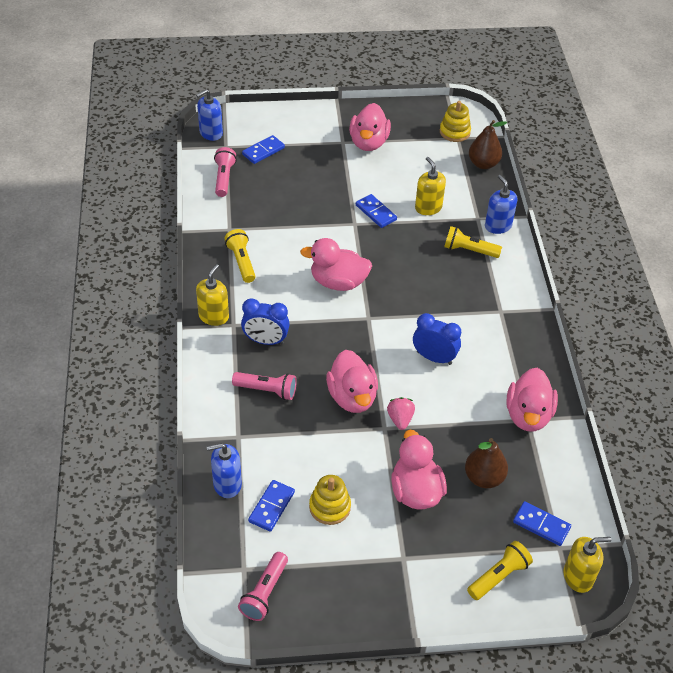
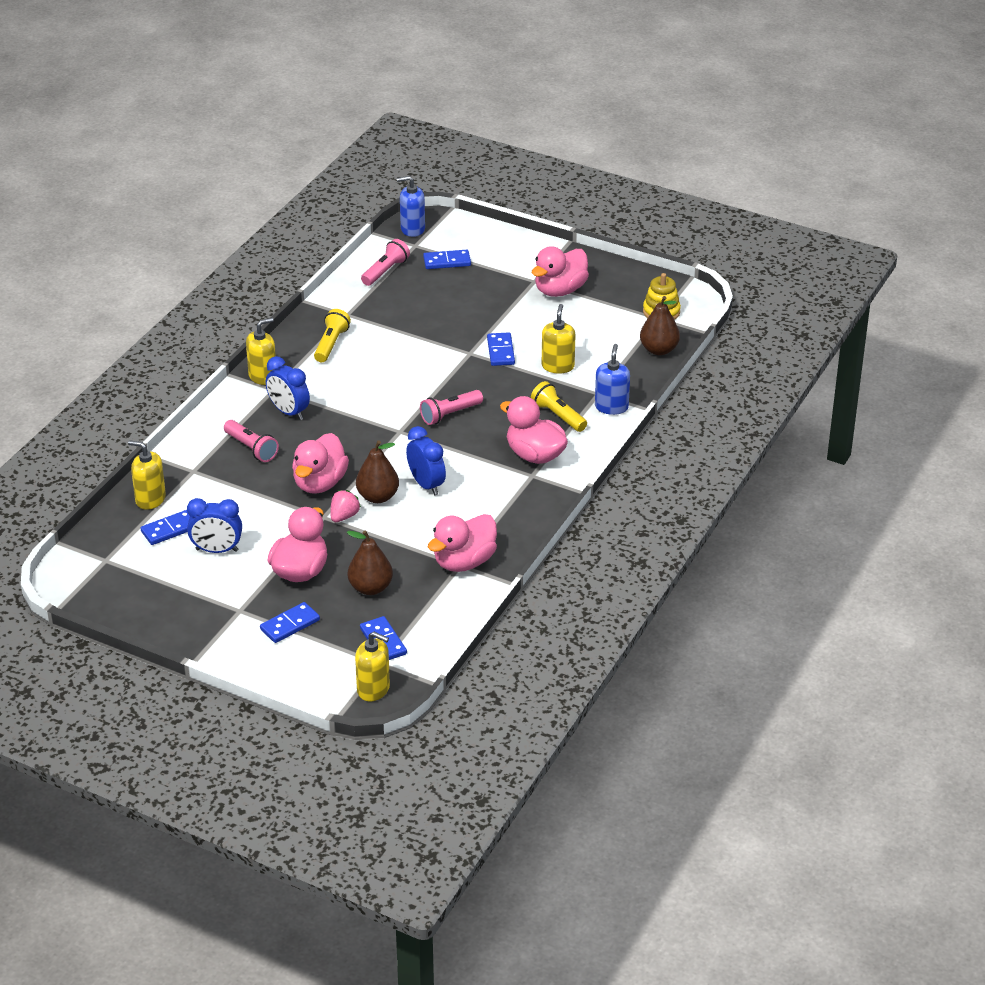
camera: 35 degrees right, 10 degrees down
blue soap dispenser [207,443,242,498] -> yellow soap dispenser [128,440,166,510]
pink flashlight [238,552,288,621] -> pink flashlight moved to [420,390,483,425]
pink duck [300,238,372,291] -> pink duck moved to [500,396,568,464]
yellow stacking toy [309,475,351,525] -> blue clock [187,498,242,553]
yellow flashlight [467,541,533,600] -> none
none -> blue domino [260,602,320,643]
none -> brown pear [356,441,399,503]

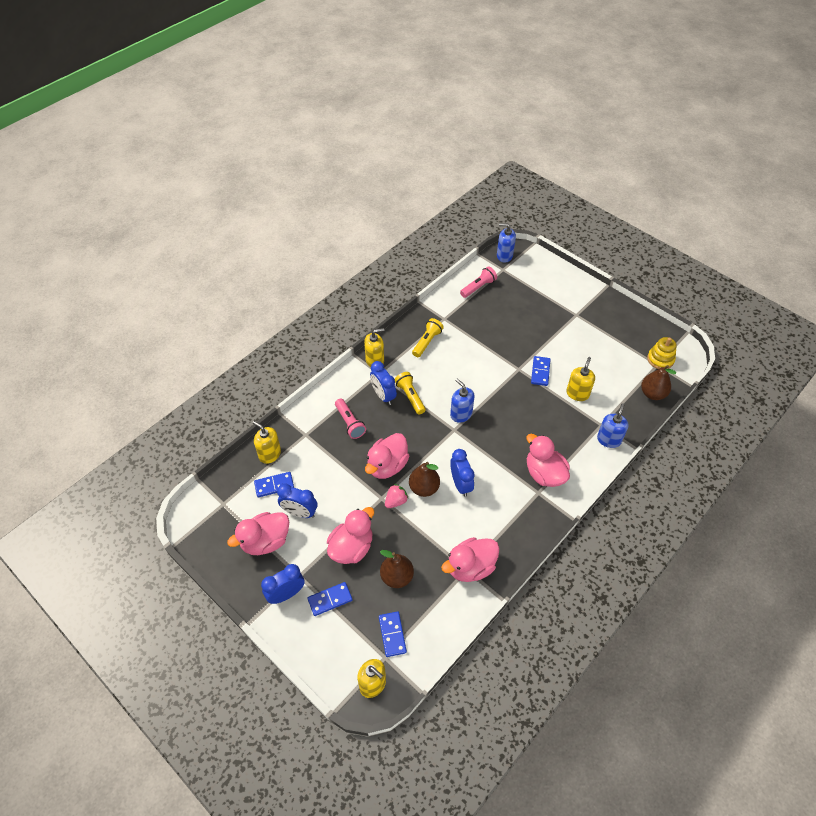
camera: 15 degrees right, 15 degrees up
pink flashlight [420,390,483,425] -> none
blue domino [423,250,471,269] -> none
yellow flashlight [531,381,587,432] -> yellow flashlight moved to [395,372,426,415]
pink duck [532,246,589,297] -> pink duck moved to [227,512,289,555]
none -> blue clock [261,564,305,604]
none -> blue soap dispenser [450,379,475,423]

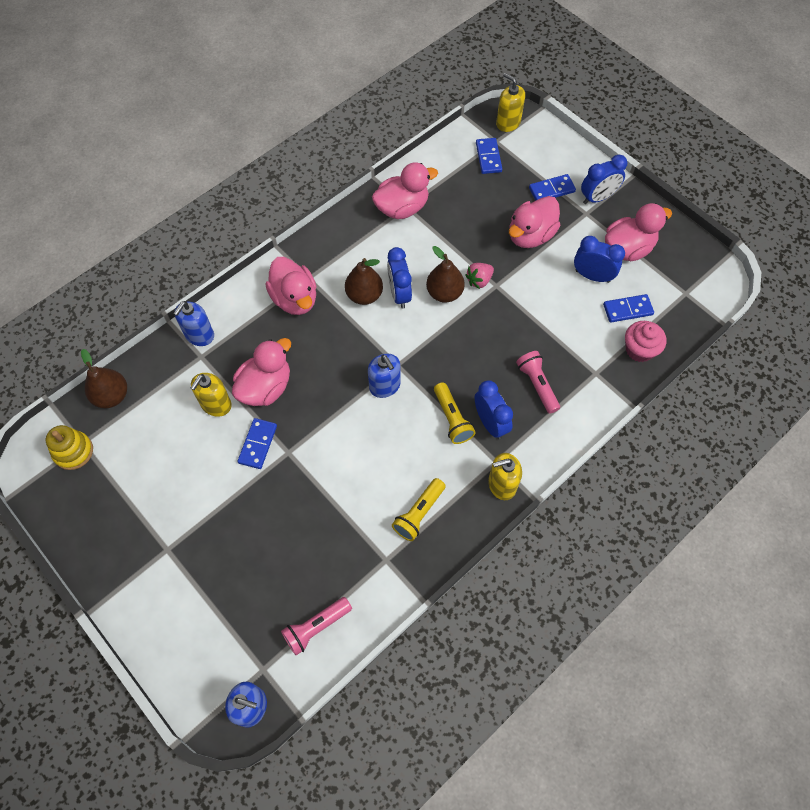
camera: 175 degrees left, 10 degrees up
yellow soap dispenser [253,421,281,464] -> pink cupcake [625,321,666,362]
pink duck [365,433,409,479] -> pink duck moved to [232,338,291,406]
brown pear [380,550,414,588] -> brown pear moved to [345,258,383,305]

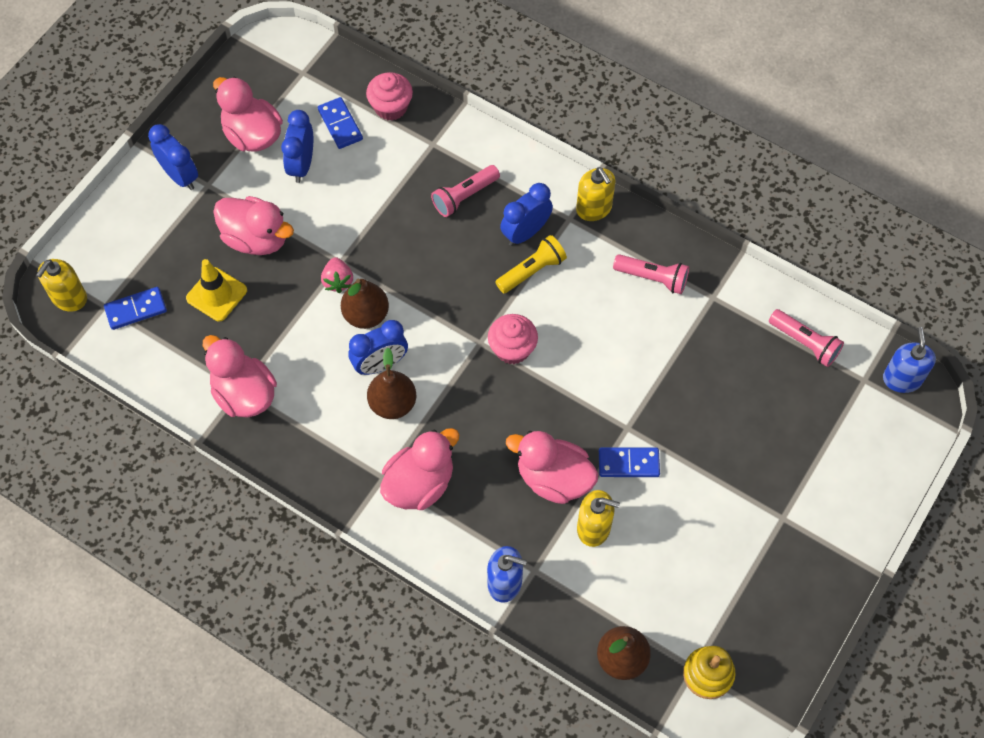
camera: 105 degrees left, 0 degrees up
blue soap dispenser [368,354,401,398] -> pink cupcake [488,314,538,364]
yellow flashlight [392,478,446,541] -> pink flashlight [613,254,689,294]
pink strawberry [465,263,494,289] -> pink strawberry turned 45 degrees clockwise [321,257,353,293]
blue domino [529,174,576,201] -> none
none -> yellow traffic cone [186,259,247,321]

